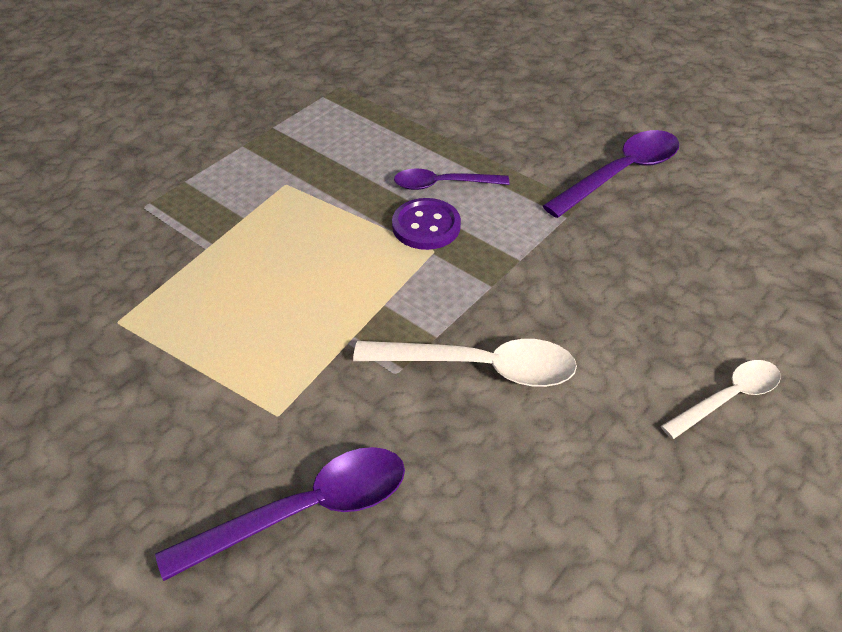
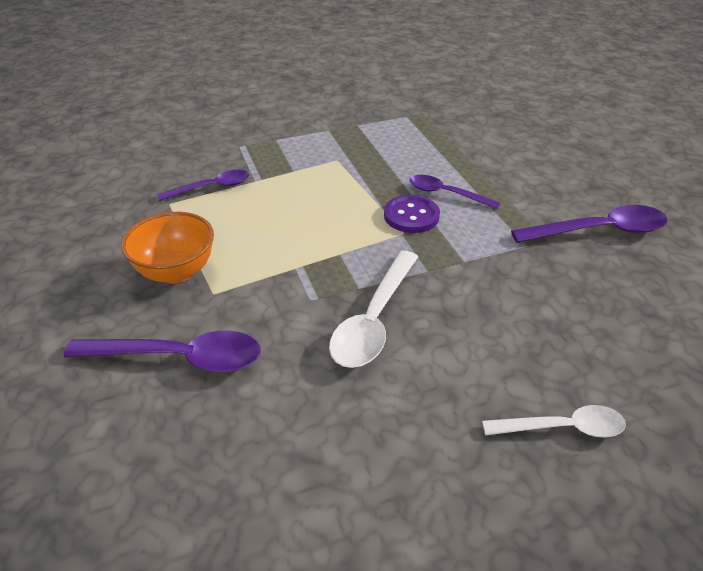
camera: 30 degrees right, 5 degrees down
white spoon [353,339,577,387] -> white spoon turned 75 degrees clockwise [329,251,418,368]
none -> orange bowl [121,212,214,284]
none -> purple spoon [157,170,249,201]

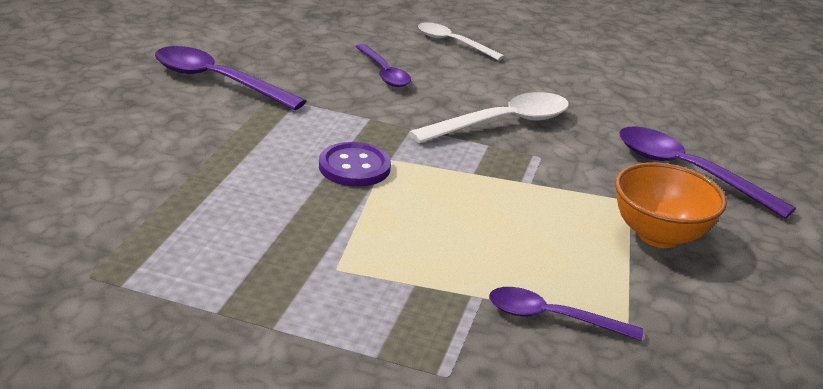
camera: 145 degrees left, 10 degrees down
purple spoon [409,175,500,209] -> purple spoon moved to [355,44,411,87]

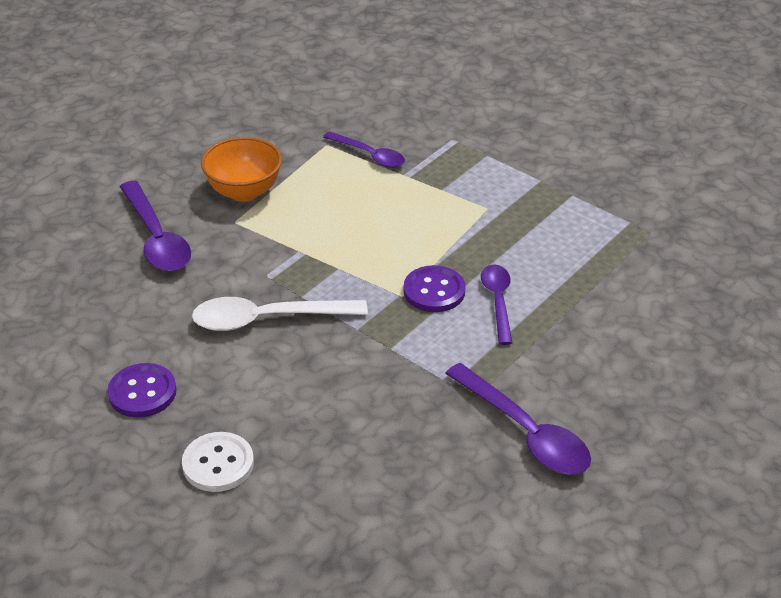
camera: 155 degrees left, 10 degrees up
purple spoon [355,44,411,87] -> purple spoon moved to [481,264,513,345]
white spoon [418,22,504,61] -> white button [182,432,254,492]
none -> purple button [107,363,176,418]

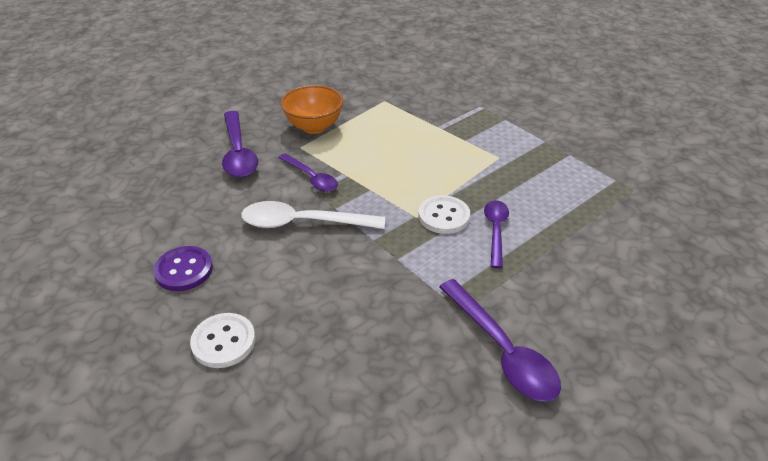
camera: 10 degrees right, 0 degrees up
purple spoon [323,131,405,168] -> purple spoon moved to [279,153,338,192]
purple button [403,265,466,312] -> white button [418,195,470,234]

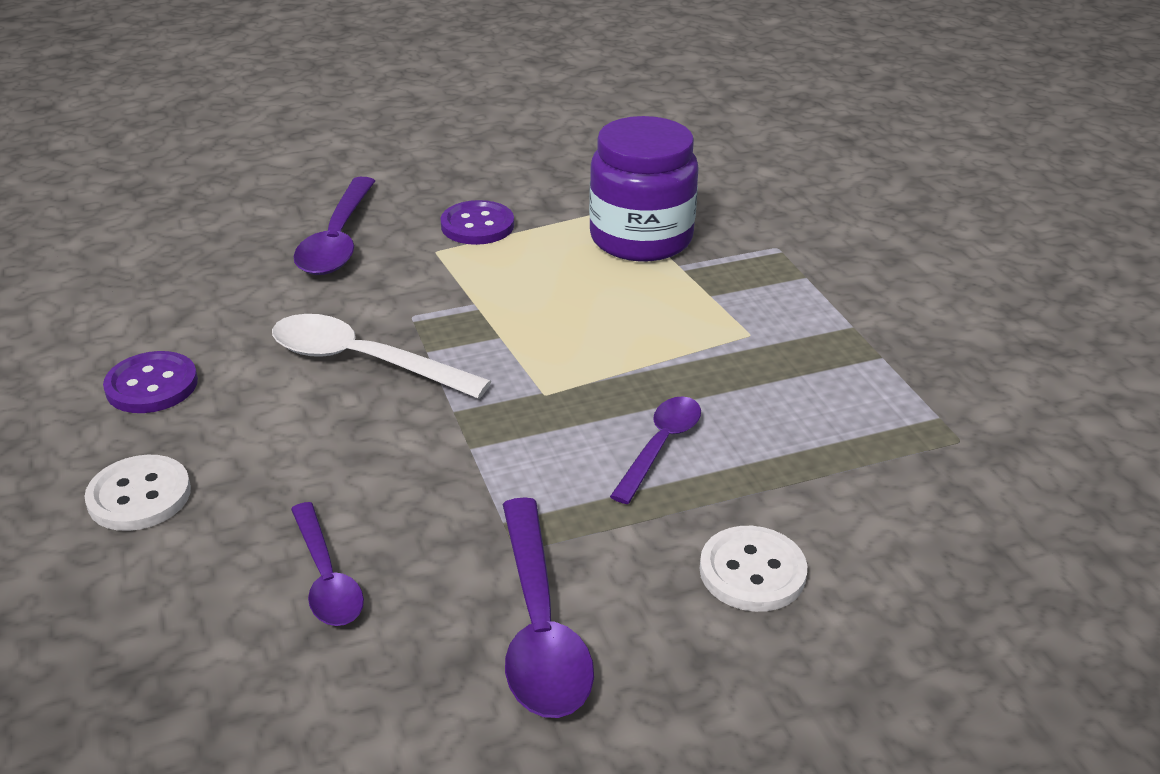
camera: 20 degrees right, 5 degrees down
purple spoon [279,153,338,192] -> purple spoon moved to [291,502,364,626]
orange bowl [281,85,343,134] -> purple button [441,200,514,245]
white button [418,195,470,234] -> white button moved to [700,526,807,612]
none -> purple jar [589,116,699,262]

